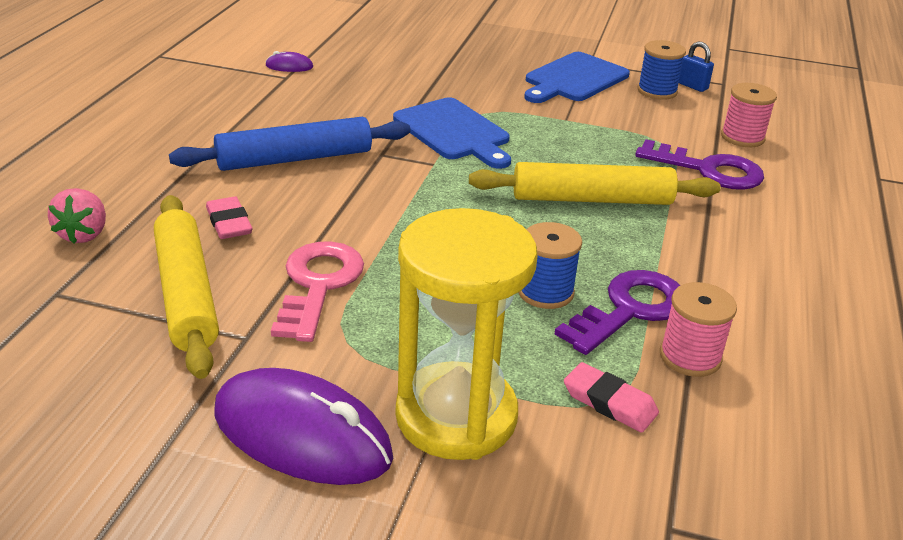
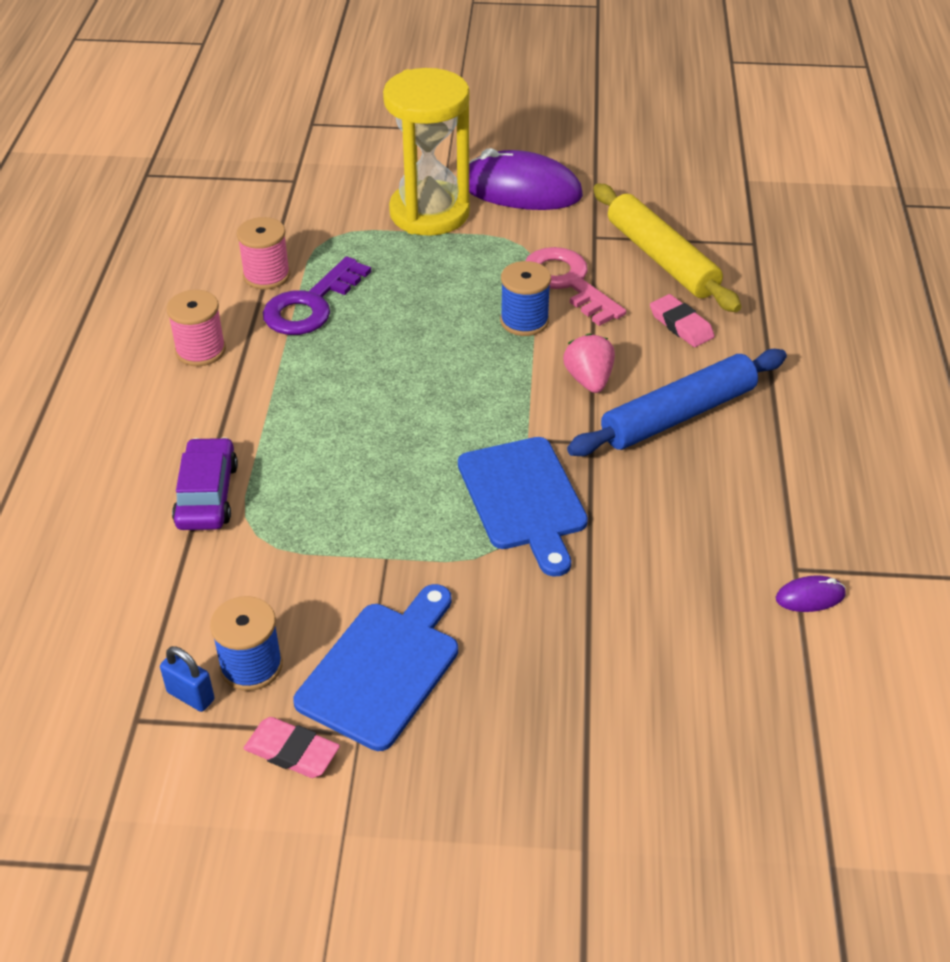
camera: 170 degrees right, 10 degrees up
pink strawberry [48,188,106,244] -> pink strawberry moved to [563,333,615,393]
pink key [271,241,364,342] -> pink key turned 150 degrees clockwise [525,247,626,326]
blue cutting board [393,97,511,169] -> blue cutting board turned 150 degrees counterclockwise [458,437,588,577]
yellow rolling pin [469,162,721,205] -> none
blue spool [518,222,582,309] -> blue spool moved to [500,261,551,336]
pink eraser [564,362,659,433] -> pink eraser moved to [244,717,340,778]
purple key [635,139,764,190] -> purple car [172,437,238,530]
pink spool [721,83,777,147] -> pink spool moved to [166,290,226,366]

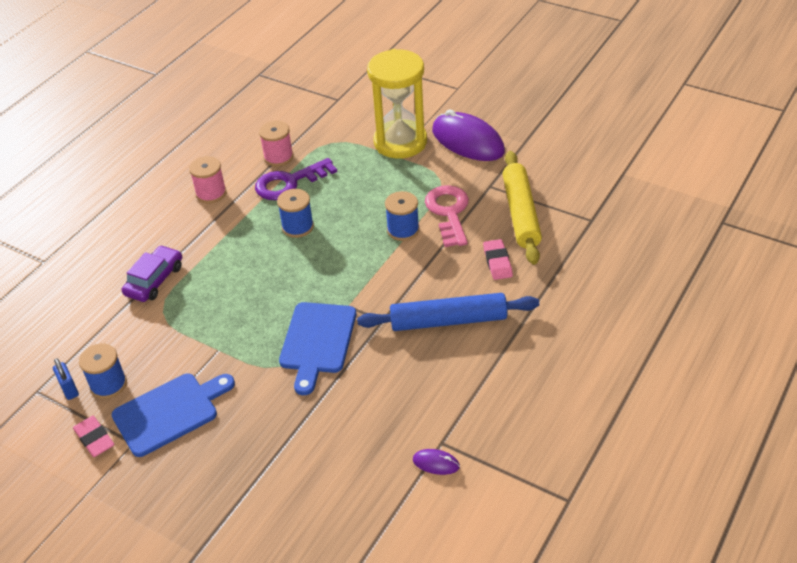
camera: 30 degrees right, 0 degrees up
pink strawberry [563,333,615,393] -> none
none -> blue spool [277,189,314,238]

